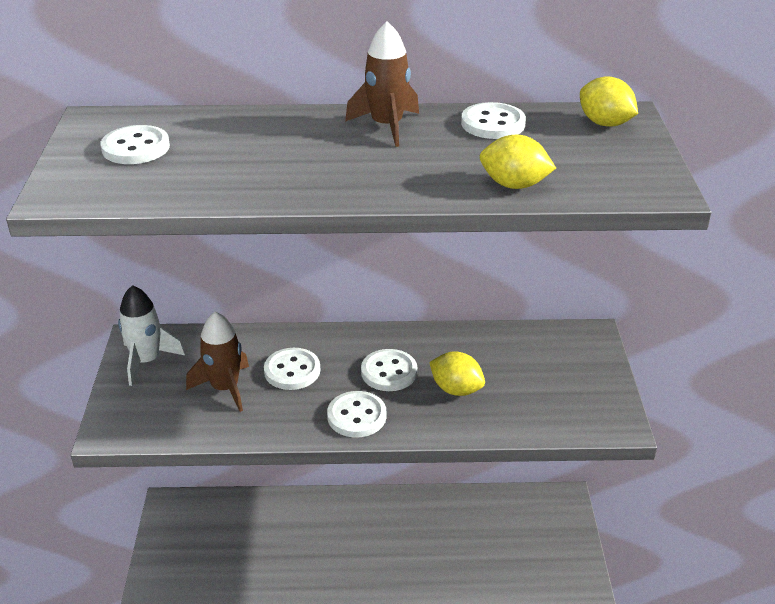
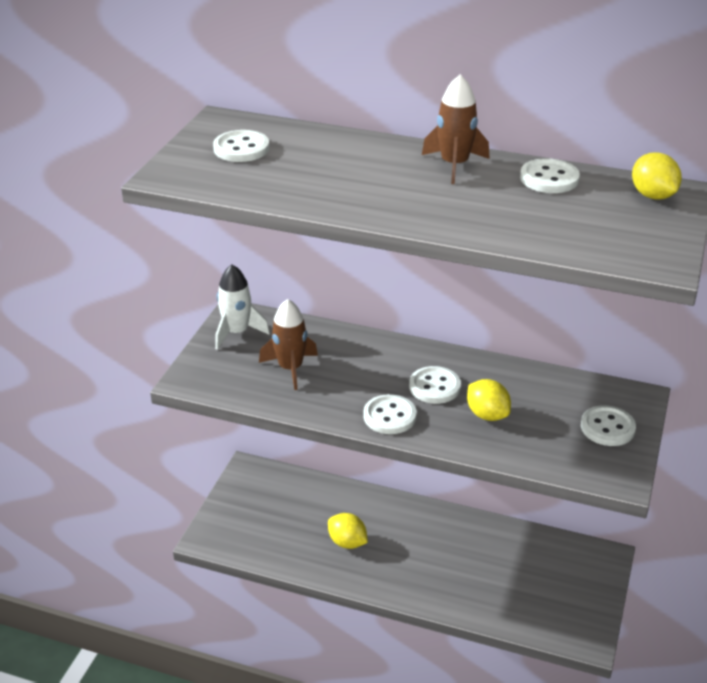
camera: 20 degrees right, 0 degrees up
white button [264,348,320,390] -> white button moved to [581,405,636,446]
yellow lemon [480,134,556,189] -> yellow lemon moved to [328,513,368,549]

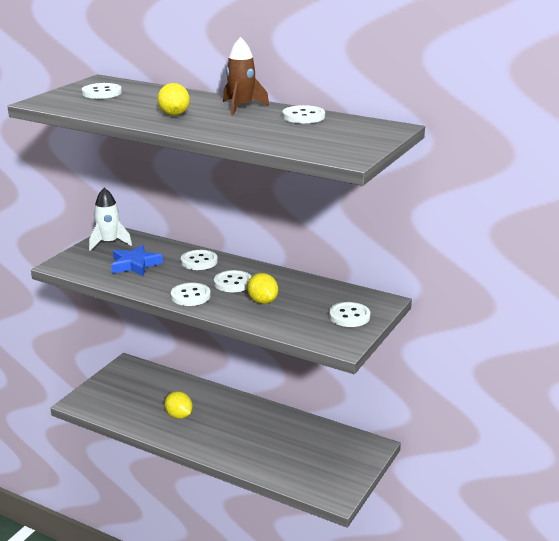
camera: 10 degrees right, 10 degrees down
brown rocket [259,299,318,390] -> blue star [111,245,163,276]
yellow lemon [632,152,682,200] -> yellow lemon moved to [158,83,190,116]
none -> white button [181,250,218,270]

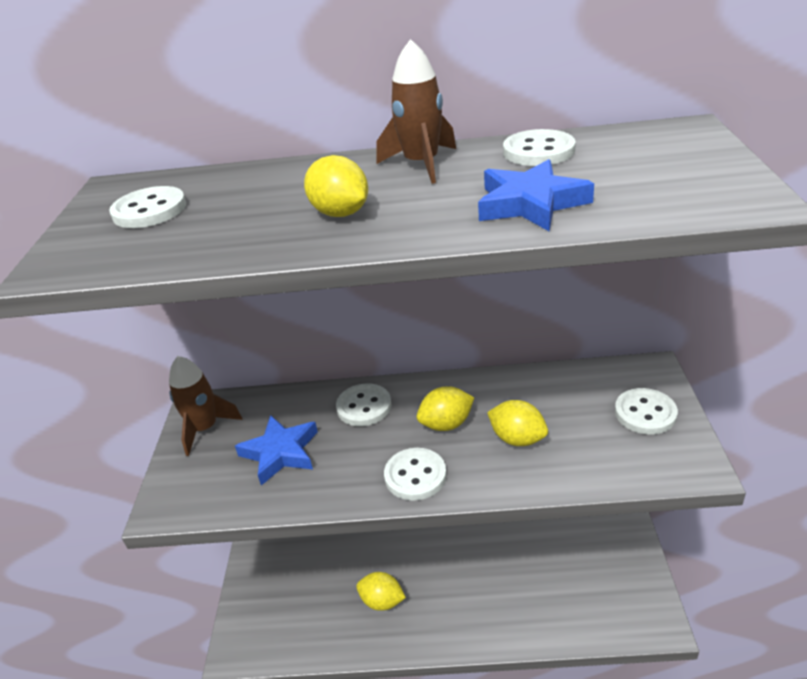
camera: 25 degrees left, 10 degrees up
white rocket [89,188,132,251] -> brown rocket [169,356,242,456]
white button [214,270,252,292] -> yellow lemon [417,386,474,431]
none -> blue star [478,159,594,231]

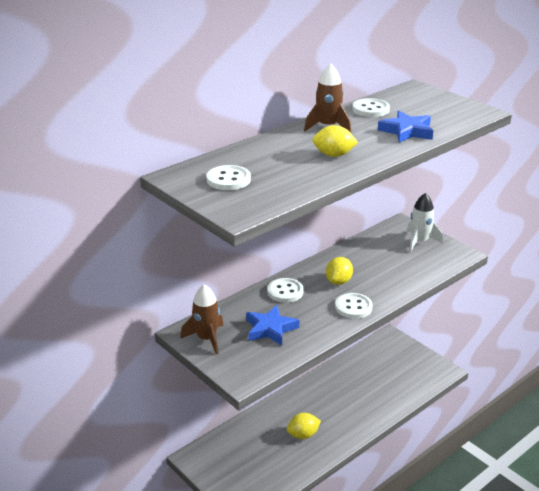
camera: 45 degrees left, 5 degrees down
yellow lemon [487,400,548,446] -> none
white button [615,388,678,434] -> white rocket [407,193,443,252]

